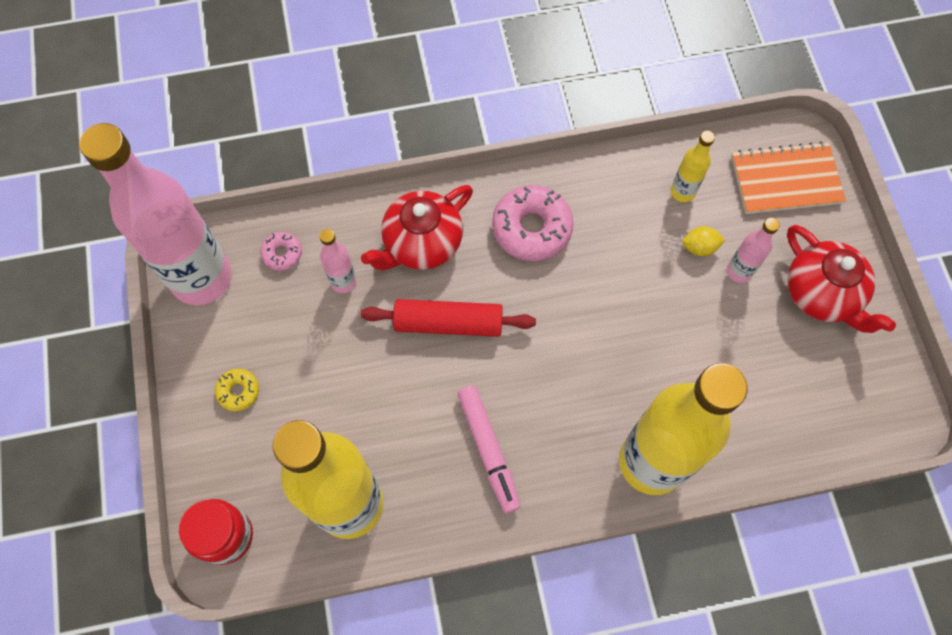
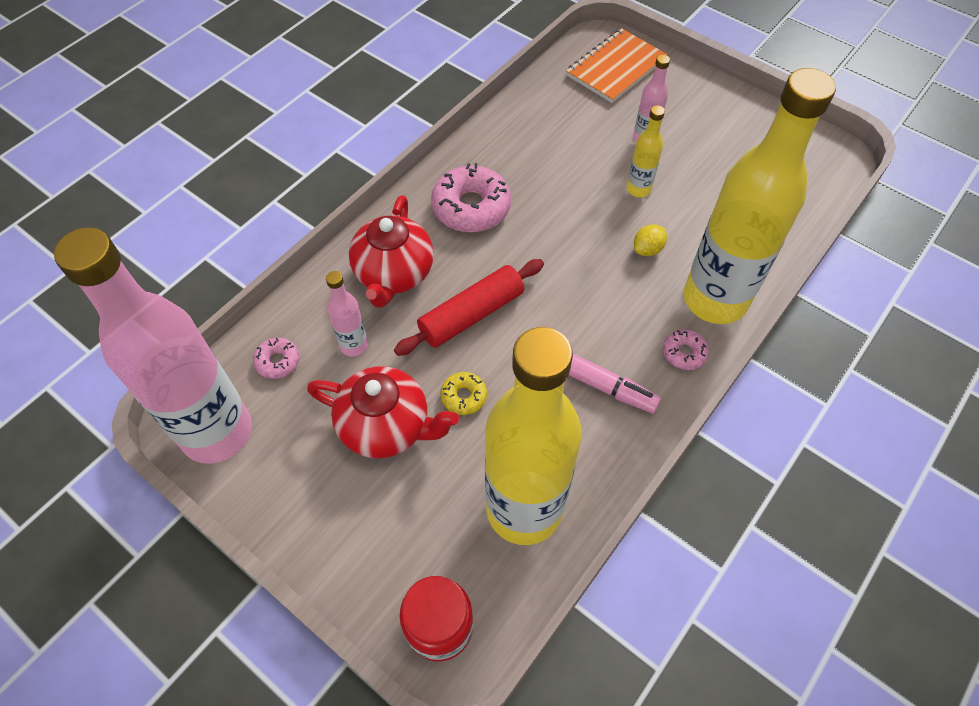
camera: 40 degrees left, 10 degrees down
yellow donut [215,369,259,411] -> yellow donut moved to [441,372,487,415]
yellow bottle [671,131,715,202] -> yellow bottle moved to [627,105,665,197]
yellow lemon [682,226,725,256] -> yellow lemon moved to [634,224,667,256]
red teapot [787,225,896,333] -> red teapot moved to [307,366,459,458]
none -> pink donut [663,329,709,370]

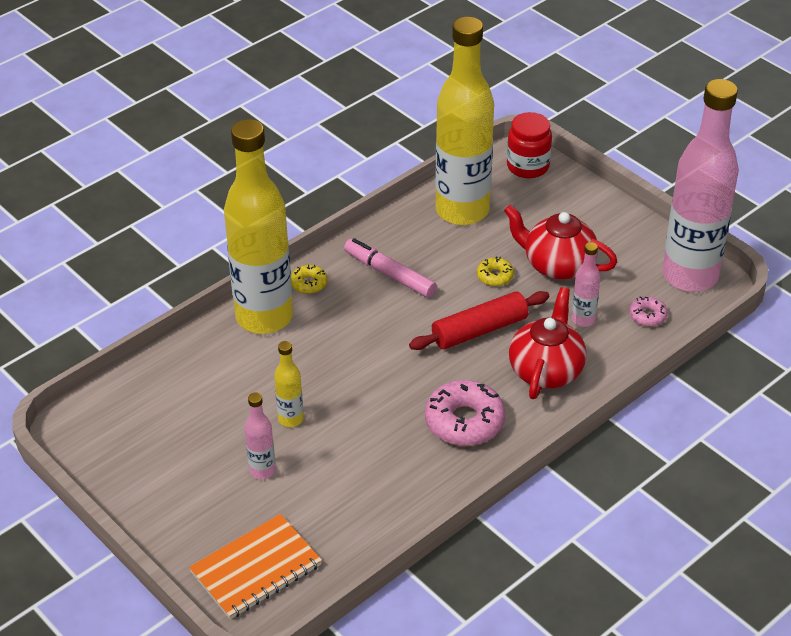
camera: 170 degrees left, 15 degrees down
yellow lemon [634,224,667,256] -> none
pink donut [663,329,709,370] -> yellow donut [291,265,328,294]

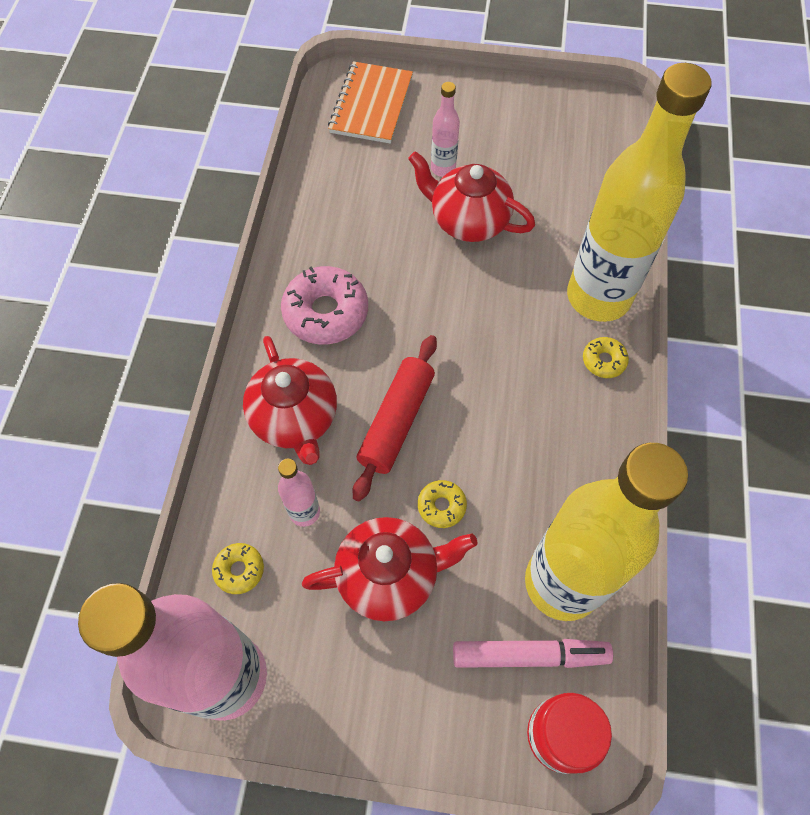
camera: 140 degrees right, 20 degrees up
yellow bottle [274,341,304,427] -> red teapot [408,151,535,242]
pink marker [344,238,437,298] -> pink marker moved to [453,639,613,668]
pink donut [629,296,668,326] -> yellow donut [212,543,264,594]

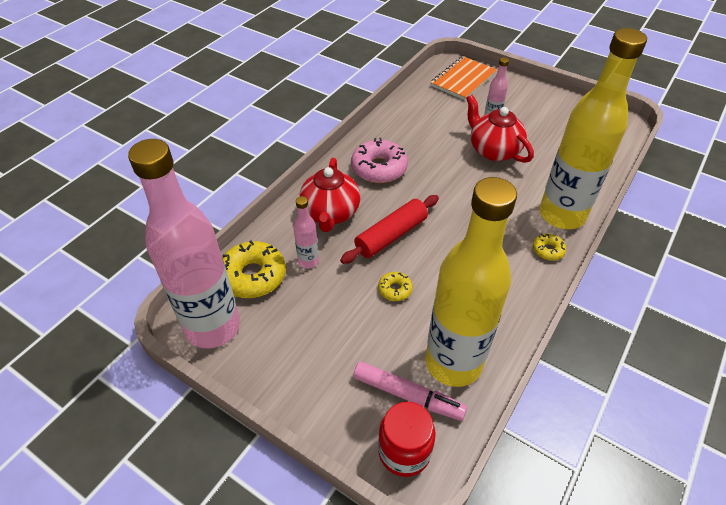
camera: 25 degrees right, 15 degrees down
yellow donut [212,543,264,594] -> yellow donut [222,240,286,298], size x1.98
red teapot [302,517,478,621] -> none

